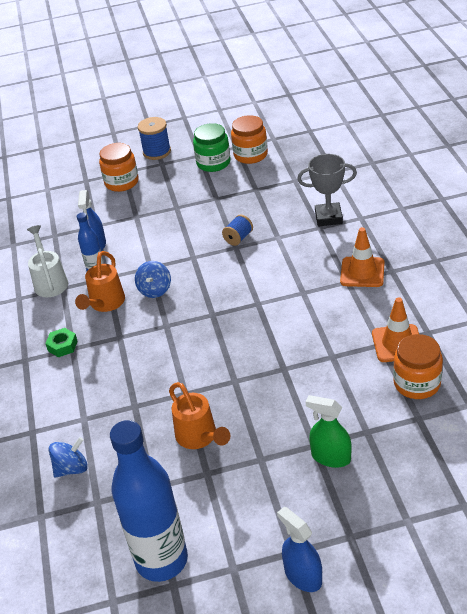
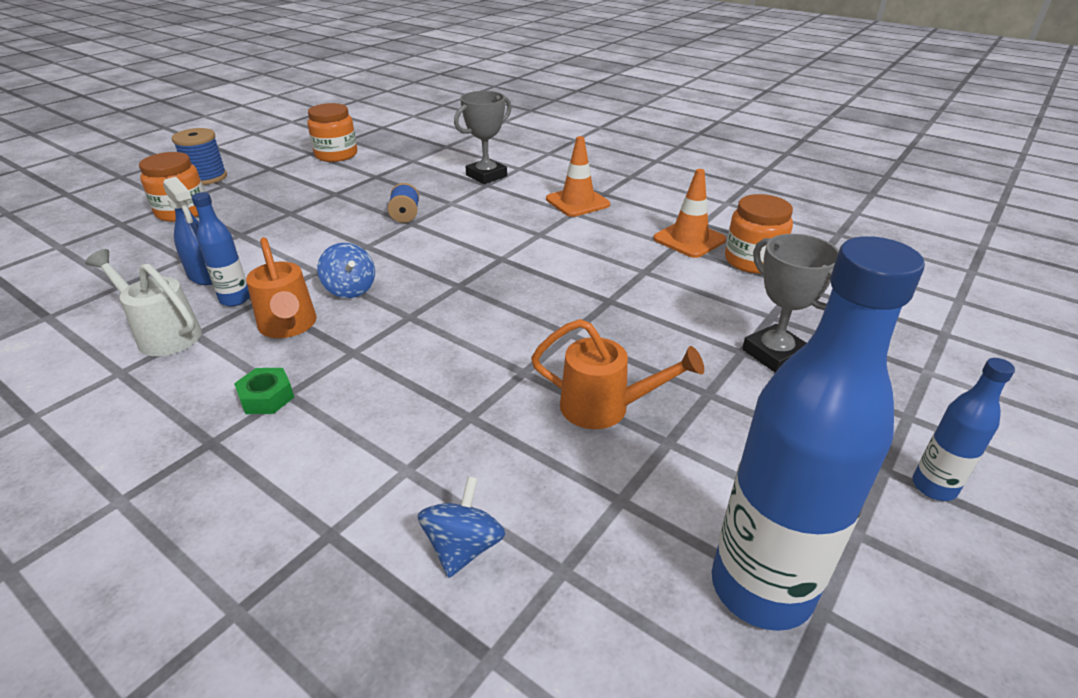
camera: 45 degrees left, 5 degrees down
green jar [193,123,231,172] -> none
blue spray bottle [277,506,322,592] -> blue bottle [913,358,1015,501]
green spray bottle [306,395,352,468] -> grey trophy [742,234,839,373]

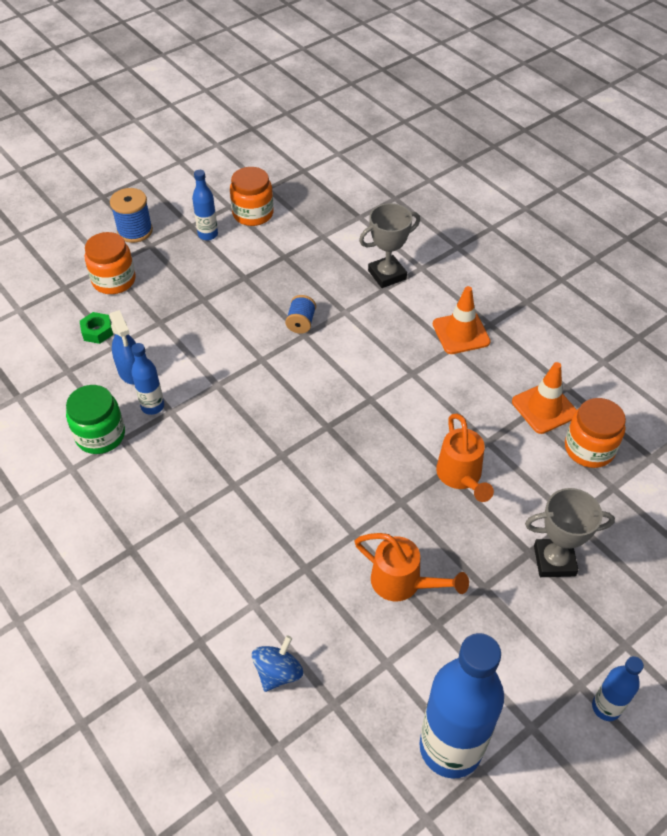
camera: 15 degrees right, 15 degrees up
white watering can [85,249,202,356] -> green jar [66,385,125,454]
green nut [234,368,294,414] -> green nut moved to [80,312,113,344]
orange watering can [246,237,317,338] -> orange watering can moved to [436,414,494,502]
blue spinning top [317,243,375,298] -> none
grey trophy [742,234,839,373] -> grey trophy turned 75 degrees counterclockwise [525,488,615,577]
none -> blue bottle [192,170,218,241]

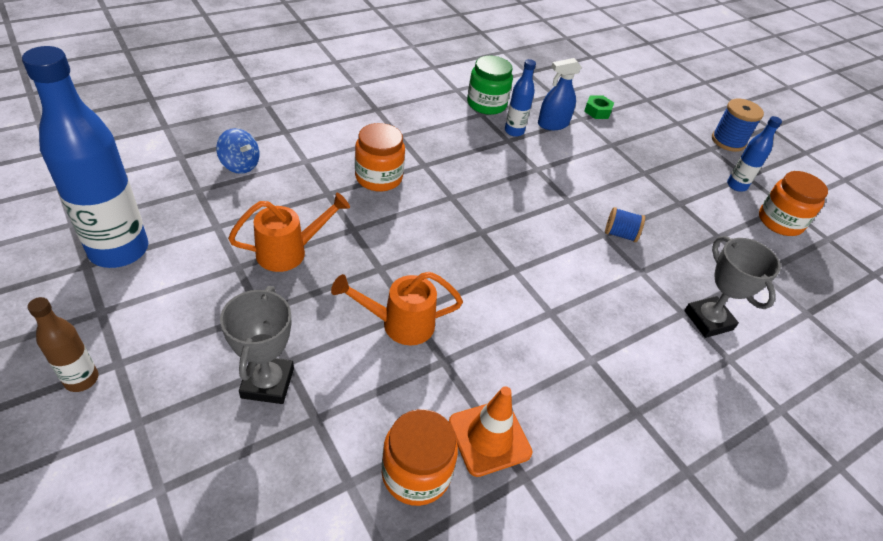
camera: 90 degrees right, 5 degrees down
orange jar [85,232,136,294] -> orange jar moved to [355,123,405,192]
orange watering can [355,533,469,601] -> orange watering can turned 150 degrees counterclockwise [228,192,350,272]
orange traffic cone [433,286,491,354] -> none
blue bottle [592,656,644,721] -> brown bottle [27,297,98,392]

